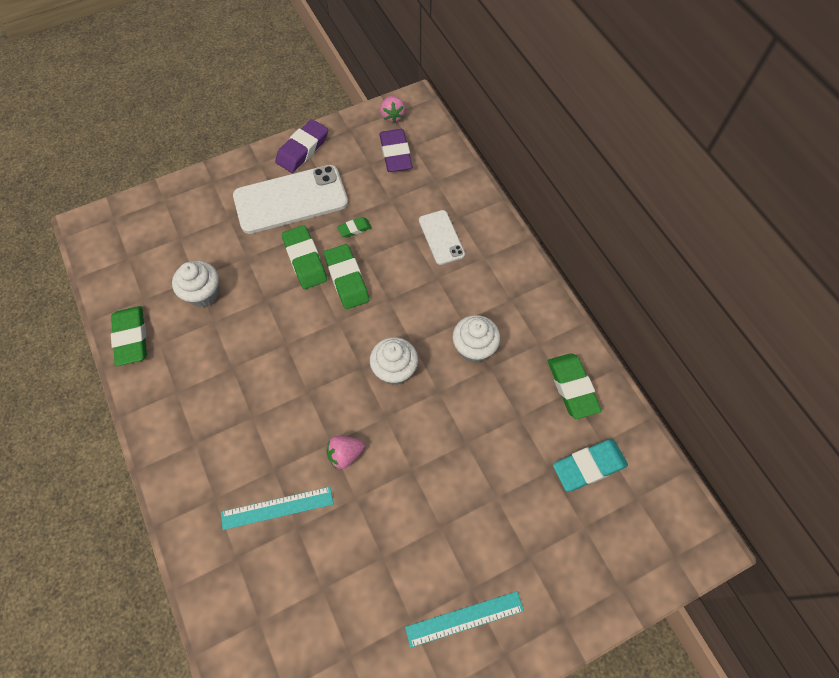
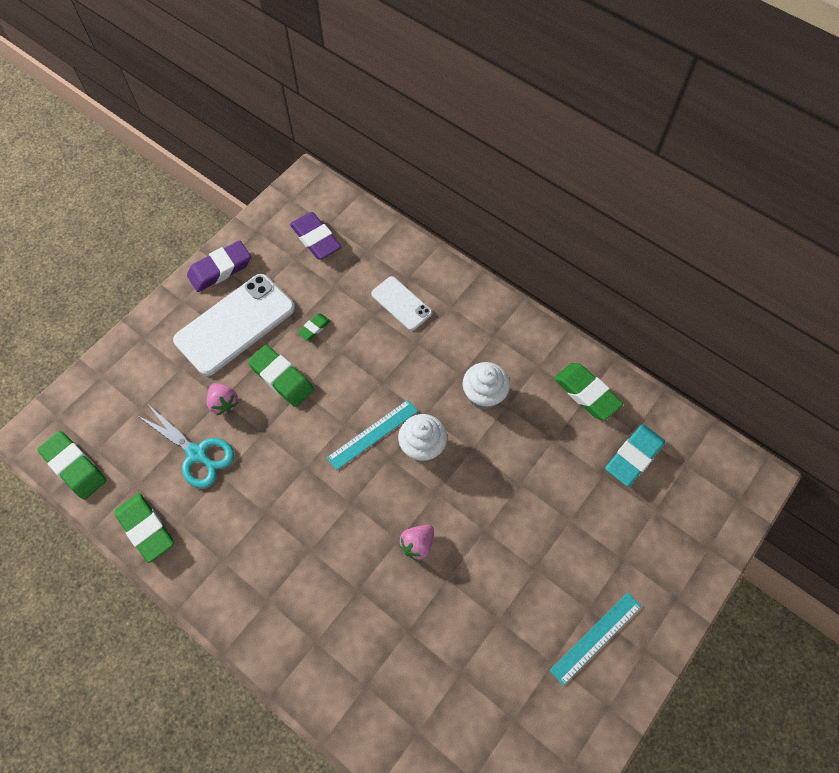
camera: 25 degrees left, 0 degrees up
white cupcake [172,261,219,307] -> turquoise scissors [137,406,234,488]
turquoise ruler [221,487,333,530] -> turquoise ruler moved to [327,400,418,470]
purple eraser [275,119,328,173] -> purple eraser turned 45 degrees clockwise [187,240,251,292]
green eraser [324,244,369,309] -> green eraser moved to [37,431,106,500]
pink strawberry [380,96,406,123] -> pink strawberry moved to [207,383,238,416]

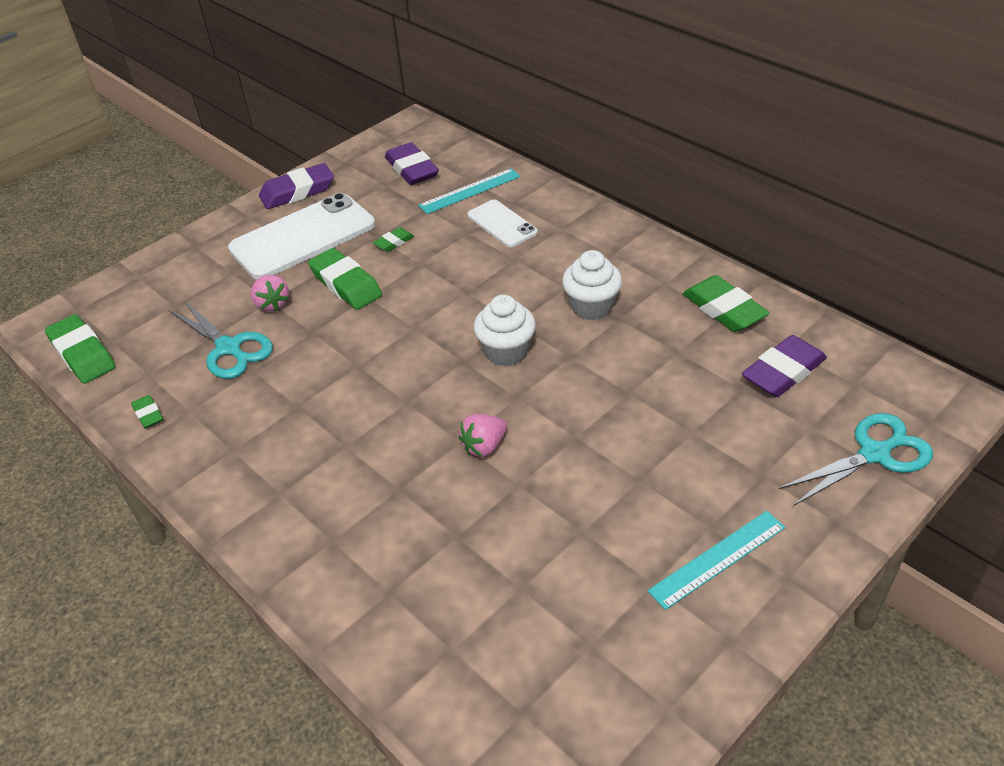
camera: 10 degrees right, 20 degrees down
green eraser [115,493,174,563] -> green eraser [131,395,163,428], size x0.52
turquoise ruler [327,400,418,470] -> turquoise ruler moved to [418,168,521,214]
turquoise eraser [605,424,666,487] -> purple eraser [742,335,827,397]
none -> turquoise scissors [779,413,933,506]

